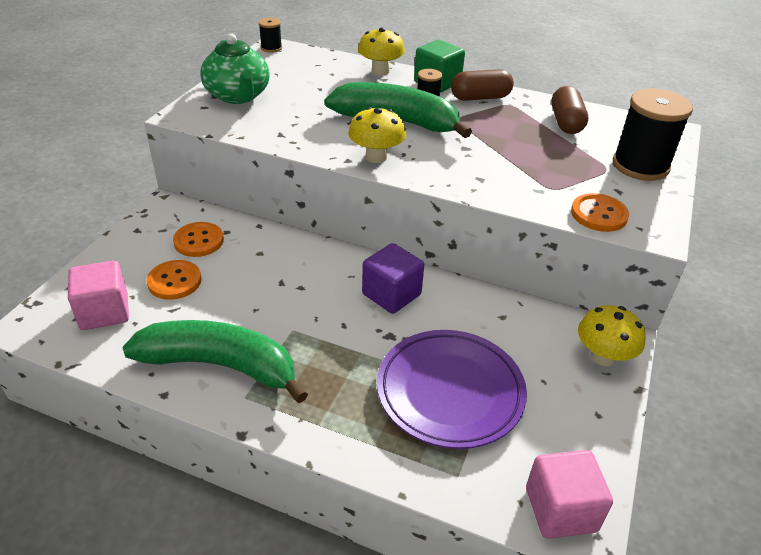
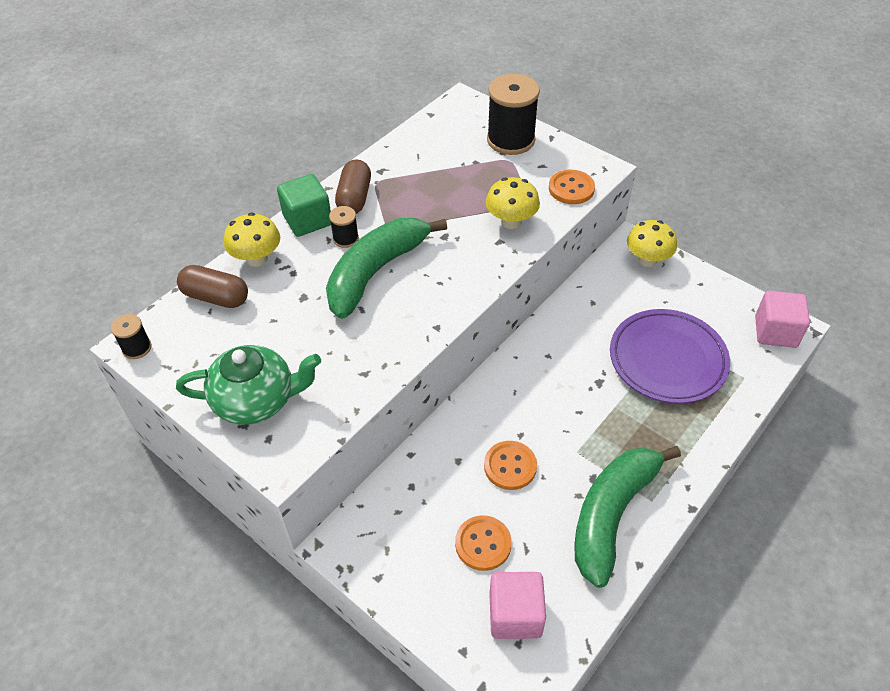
camera: 70 degrees left, 10 degrees up
orange button [173,222,224,257] -> orange button moved to [484,441,537,490]
yellow mushroom [348,107,406,163] -> yellow mushroom moved to [486,177,540,229]
purple cube [362,243,424,314] -> none
brown capsule [551,86,588,134] -> brown capsule moved to [177,265,248,308]

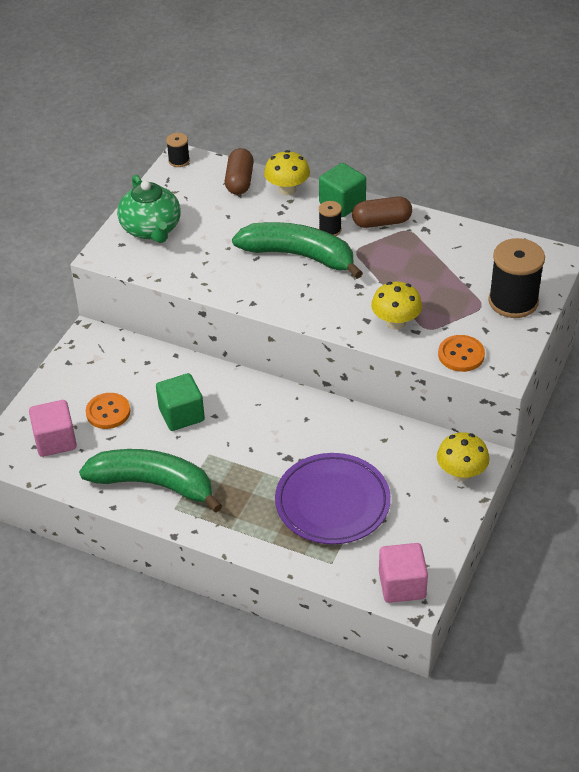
camera: 75 degrees right, 5 degrees down
orange button [484,441,537,490] -> green cube [156,373,205,431]

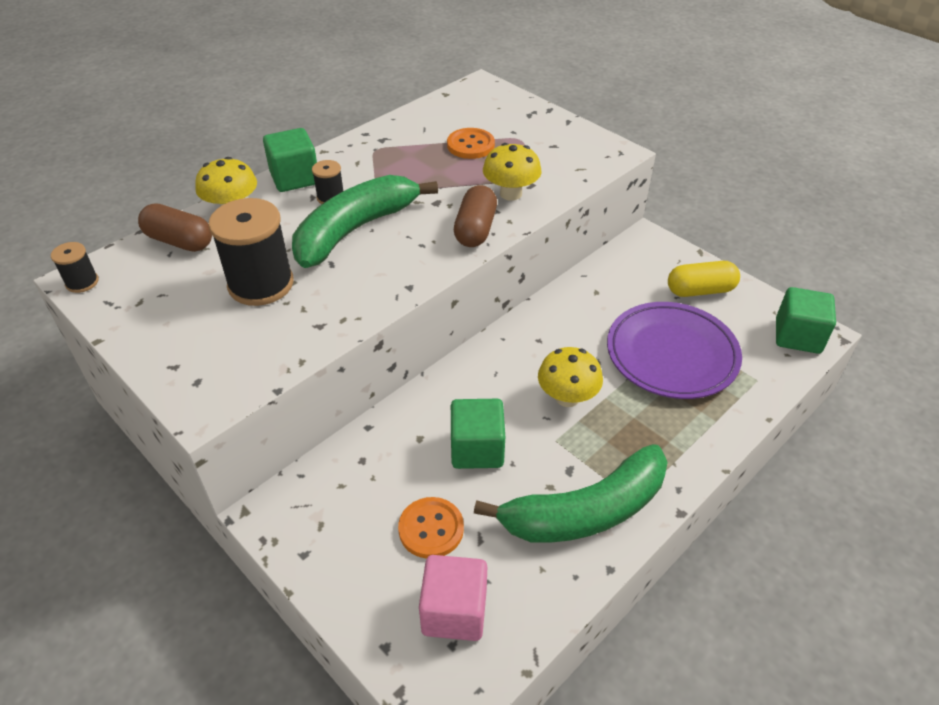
camera: 70 degrees left, 0 degrees up
green banana [79,449,222,512] -> green banana turned 150 degrees counterclockwise [474,444,667,543]
green teapot [117,174,181,243] -> none
brown capsule [352,196,412,228] -> brown capsule moved to [454,185,497,247]
pink cube [379,543,428,603] -> green cube [776,287,836,354]
yellow mushroom [437,432,490,481] -> yellow mushroom moved to [538,347,603,407]
orange button [438,335,485,372] -> orange button moved to [447,128,495,159]
black spool [488,238,545,318] -> black spool moved to [209,198,294,306]
none -> yellow capsule [668,261,740,297]

